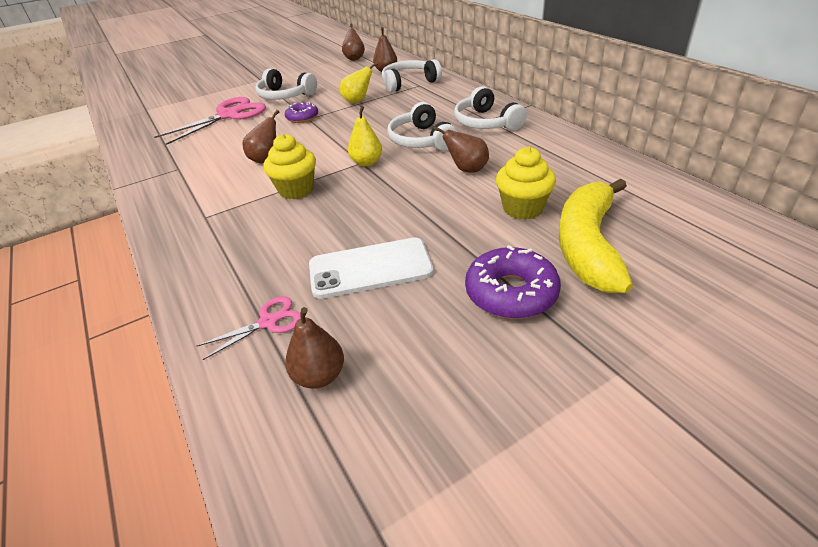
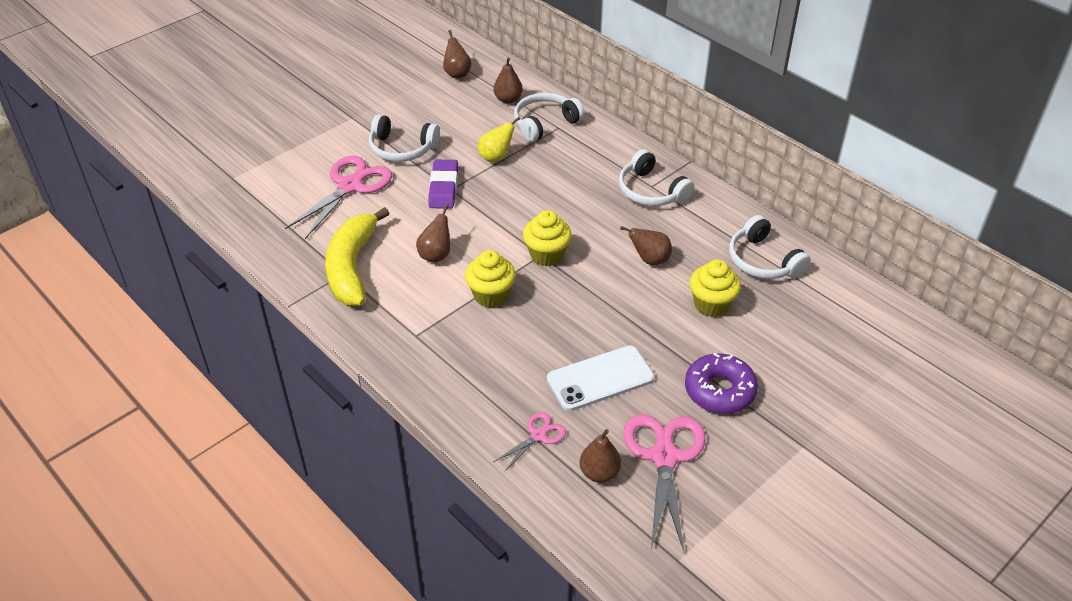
camera: 15 degrees left, 5 degrees up
purple donut [285,102,318,123] -> purple eraser [428,160,458,209]
yellow pear [348,106,382,166] -> yellow cupcake [523,210,572,266]
white headphones [387,102,458,151] -> white headphones moved to [729,215,811,279]
yellow banana [559,179,633,293] -> yellow banana moved to [325,207,390,306]
none -> pink scissors [623,414,706,551]

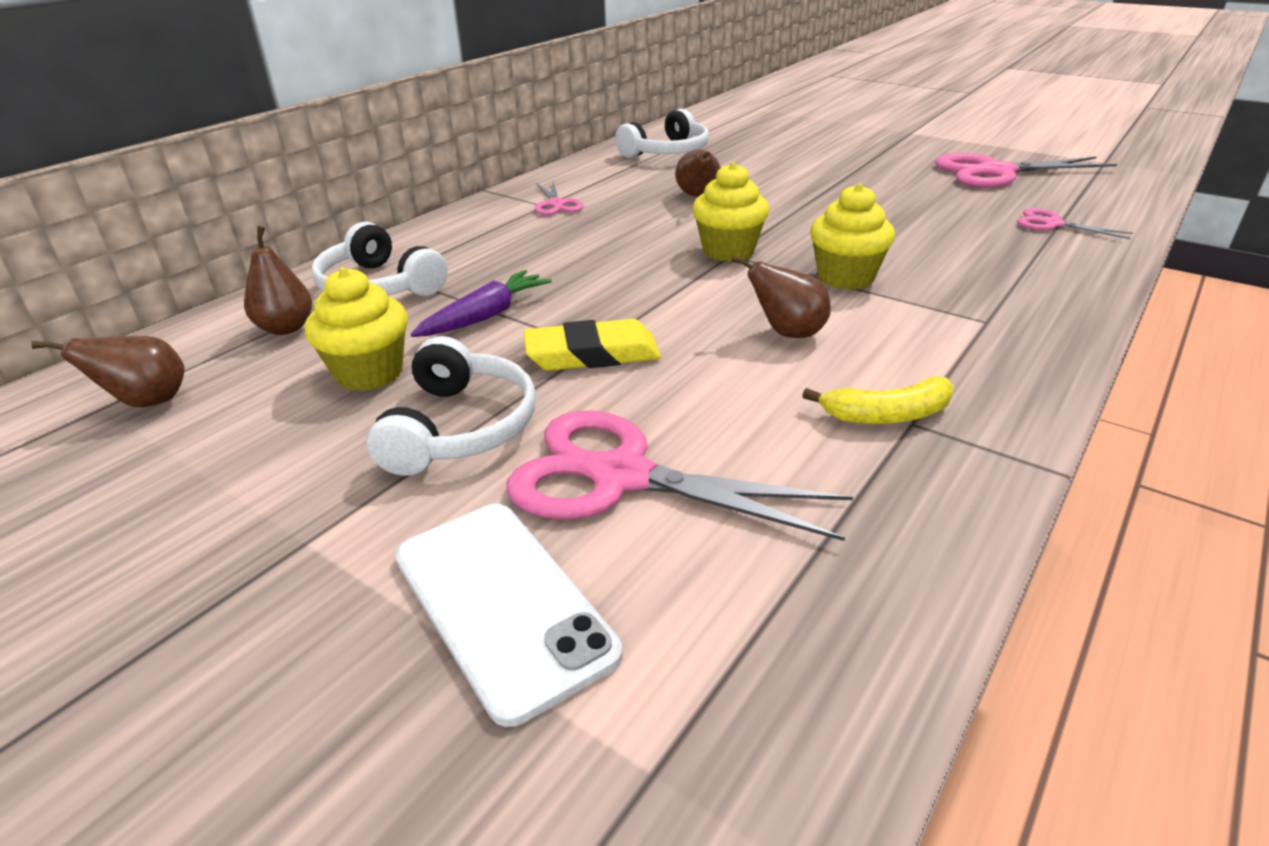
camera: 100 degrees left, 10 degrees down
yellow banana [325,207,390,306] -> yellow banana [802,376,954,424], size x0.51
purple eraser [428,160,458,209] -> yellow eraser [524,319,661,371]
yellow pear [478,116,520,162] -> purple carrot [411,270,552,337]
white phone [547,345,654,411] -> white phone moved to [395,504,622,727]
brown pear [580,429,621,483] -> none
white headphones [619,149,695,206] -> pink scissors [535,182,584,215]
purple donut [685,353,758,414] -> none
yellow cupcake [690,259,741,317] -> yellow cupcake moved to [305,267,408,391]

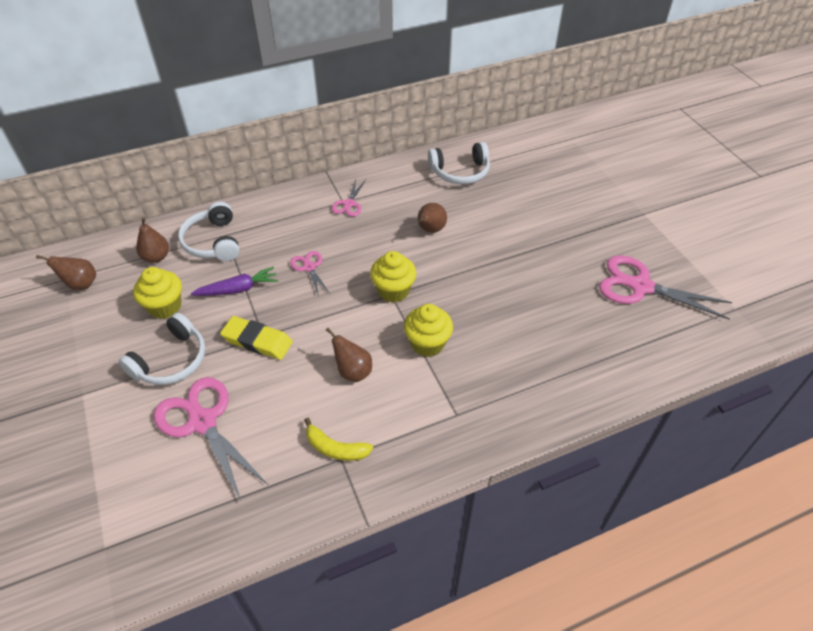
camera: 30 degrees right, 15 degrees up
white phone [395,504,622,727] -> none
pink scissors [1017,208,1133,239] -> pink scissors moved to [290,251,330,297]

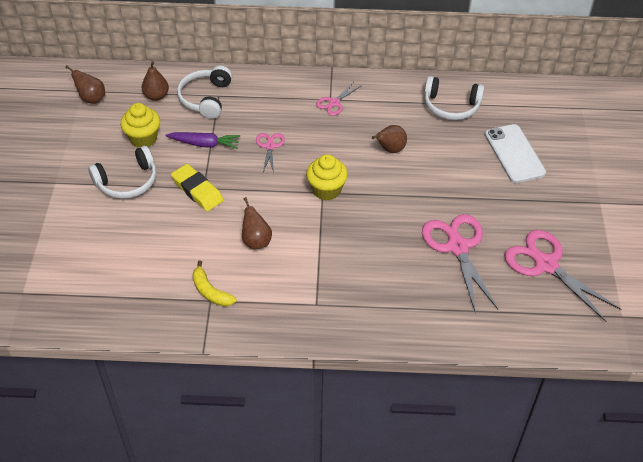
camera: 25 degrees right, 0 degrees up
pink scissors [154,377,268,500] -> pink scissors moved to [422,214,498,314]
yellow cupcake [404,304,453,357] -> none
none -> white phone [485,124,546,183]

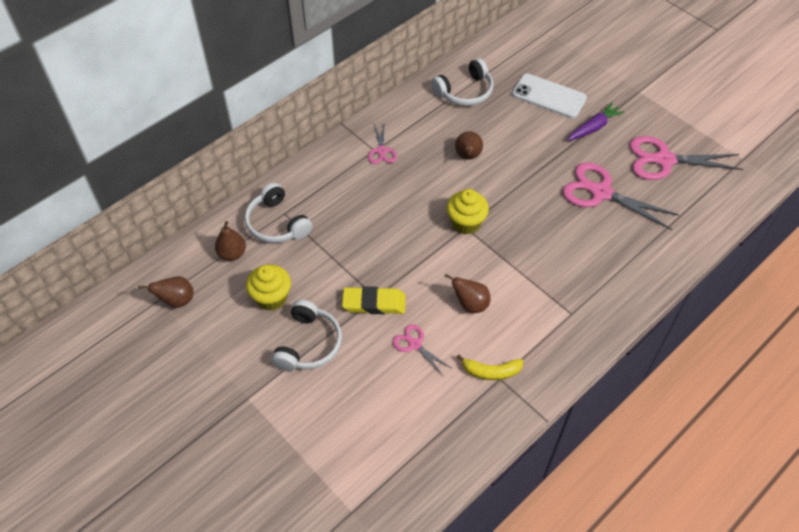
camera: 45 degrees left, 5 degrees up
purple carrot [166,132,240,149] -> purple carrot moved to [567,102,625,141]
pink scissors [256,133,285,173] -> pink scissors moved to [393,324,451,376]

